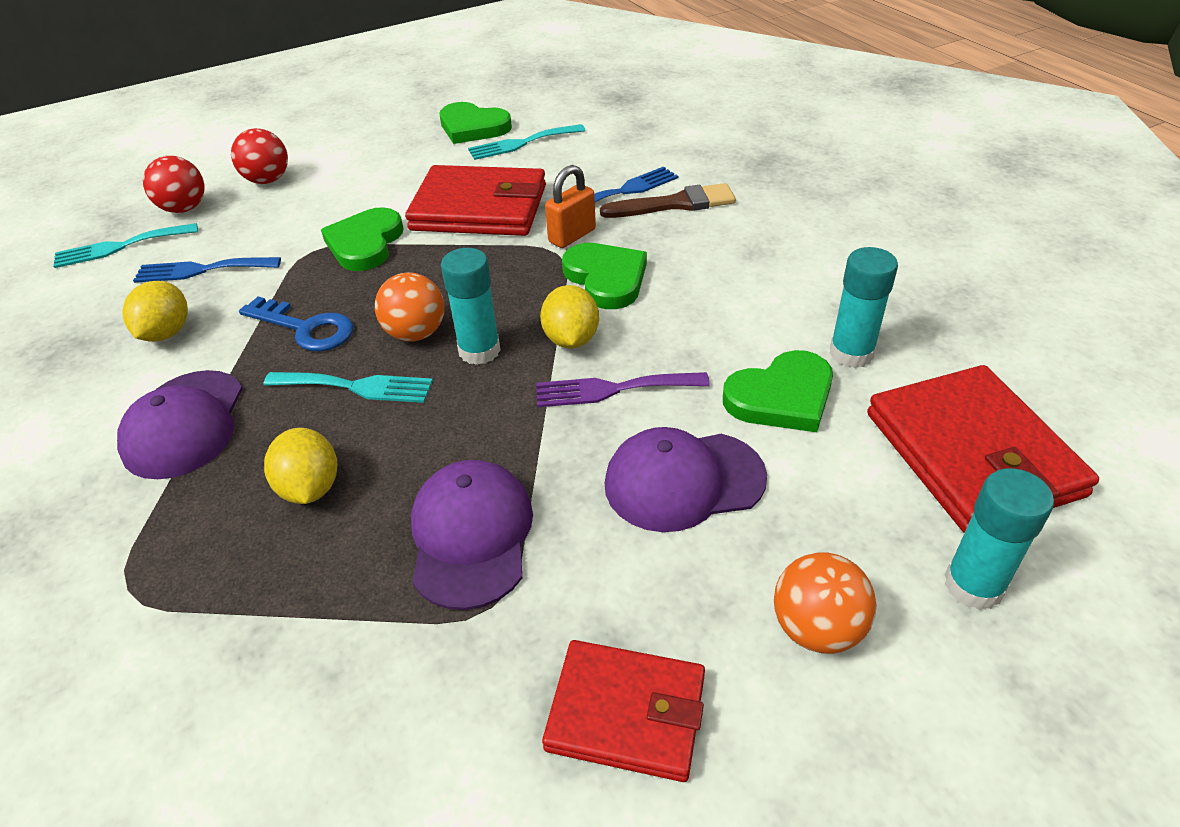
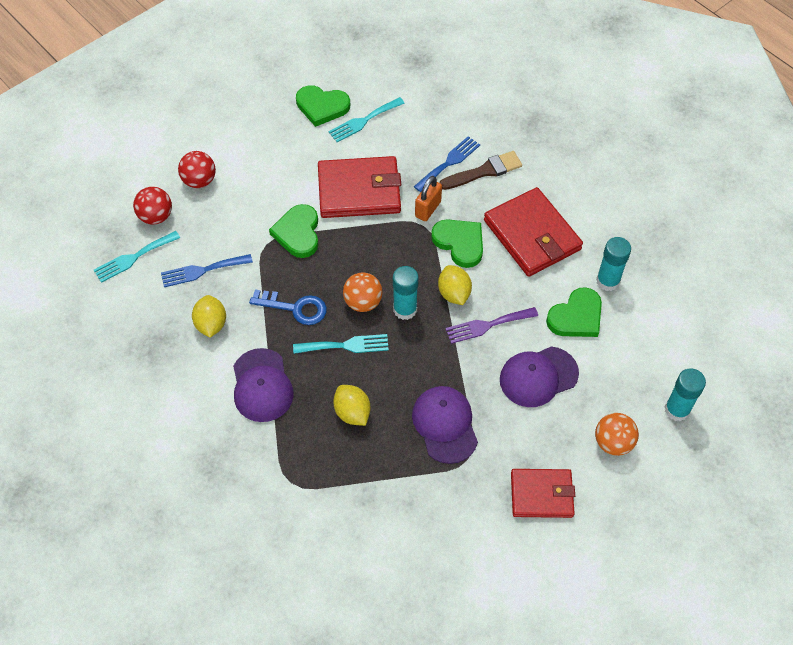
camera: 15 degrees left, 15 degrees up
red wallet [867,365,1099,533] -> red wallet moved to [484,187,583,277]

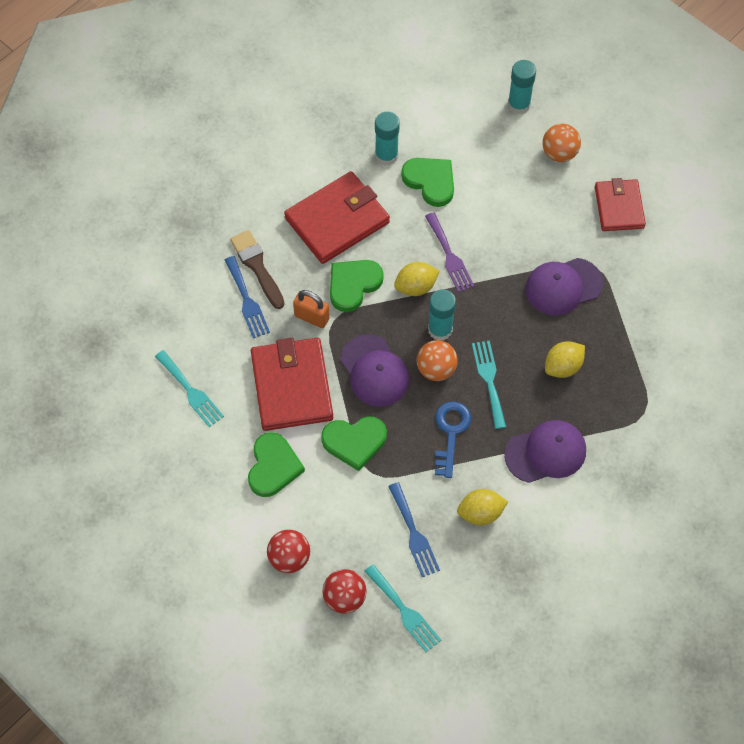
camera: 95 degrees left, 5 degrees up
green heart [296,85,350,127] -> green heart moved to [248,432,305,497]
blue fork [414,136,480,192] -> blue fork turned 150 degrees counterclockwise [225,256,270,338]
purple cap [500,346,579,407] -> purple cap moved to [340,334,409,407]

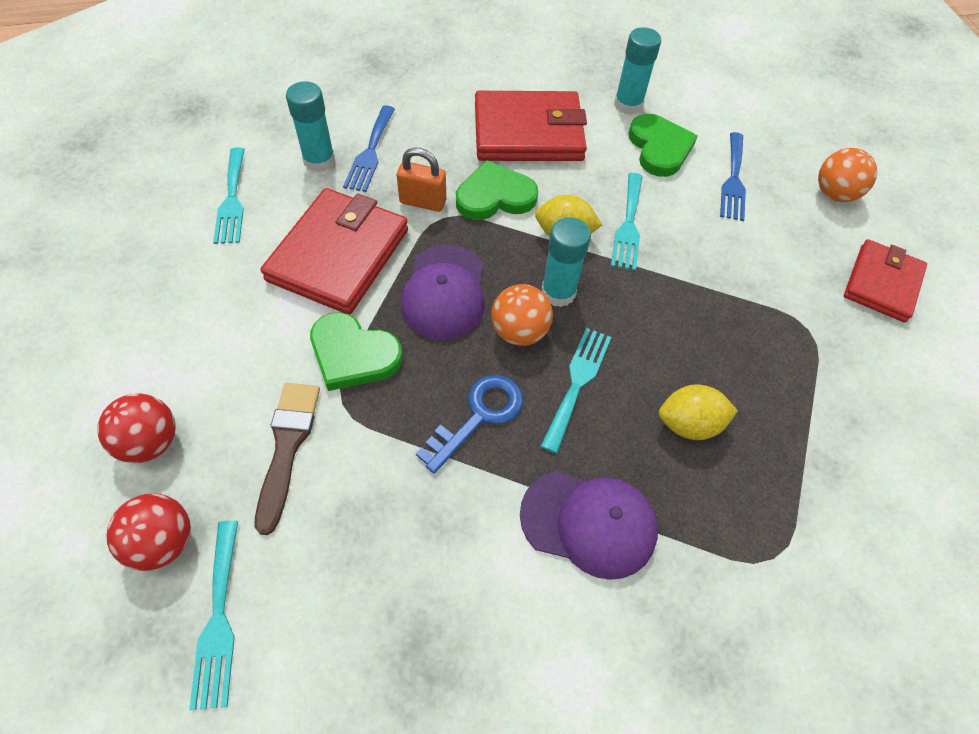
camera: 30 degrees right, 5 degrees down
brown brush [230,230,285,309] -> brown brush moved to [255,383,320,535]
green heart [248,432,305,497] -> none
orange padlock [293,290,330,328] -> orange padlock turned 45 degrees counterclockwise [397,148,446,212]
blue fork [388,482,440,577] -> blue fork moved to [720,132,746,221]
purple fork [425,212,475,293] -> turquoise fork [611,173,643,271]
yellow lemon [457,489,508,525] -> none
turquoise glue stick [508,60,536,114] -> turquoise glue stick moved to [286,81,335,172]
purple cap [526,258,603,315] -> none

